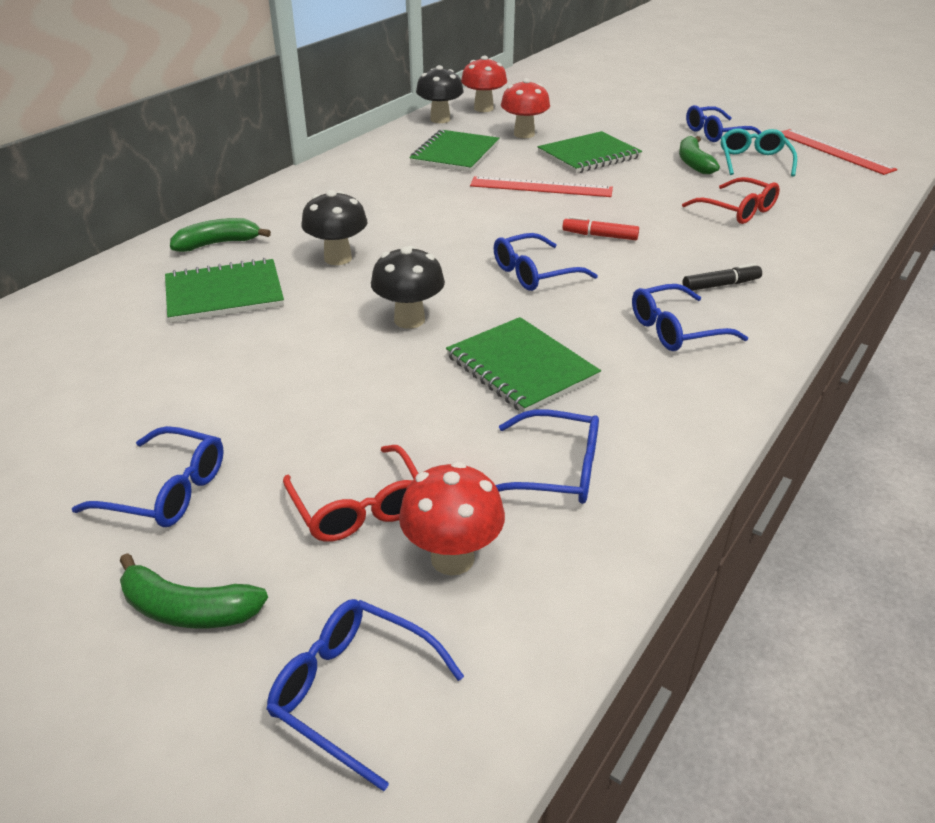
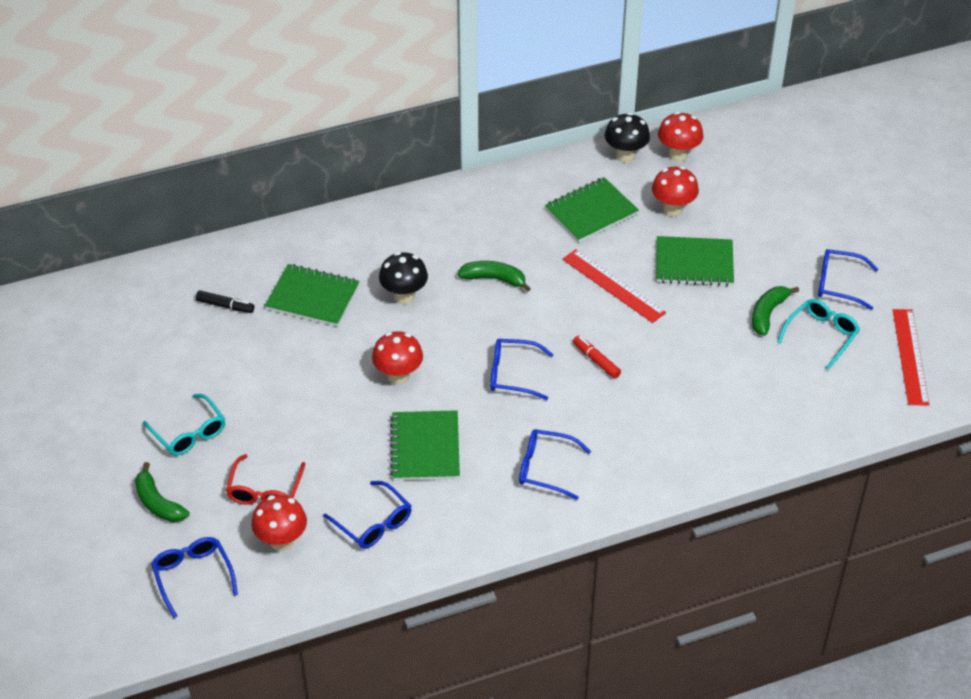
camera: 35 degrees right, 10 degrees up
blue glasses [72,426,224,527] -> turquoise glasses [143,394,225,456]
green banana [170,218,271,252] -> green banana moved to [458,261,531,292]
black mushroom [371,246,445,329] -> red mushroom [372,331,423,385]
red glasses [682,177,780,224] -> none
black marker [682,263,762,291] -> black marker moved to [196,290,254,313]

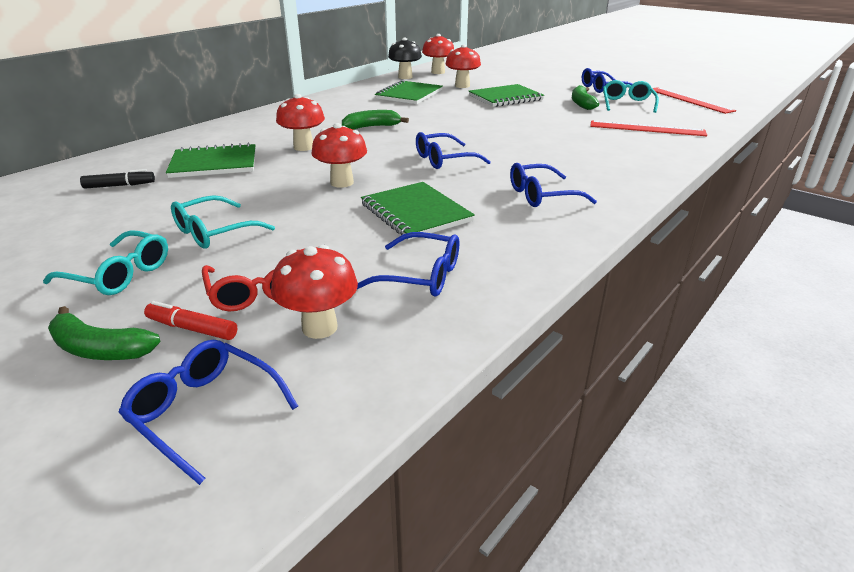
camera: 30 degrees left, 15 degrees down
black mushroom [379,252,428,304] -> red mushroom [276,94,325,151]
red ruler [563,249,666,323] -> red ruler moved to [590,120,707,136]
red marker [573,336,621,378] -> red marker moved to [144,301,237,340]
none -> turquoise glasses [171,195,275,249]

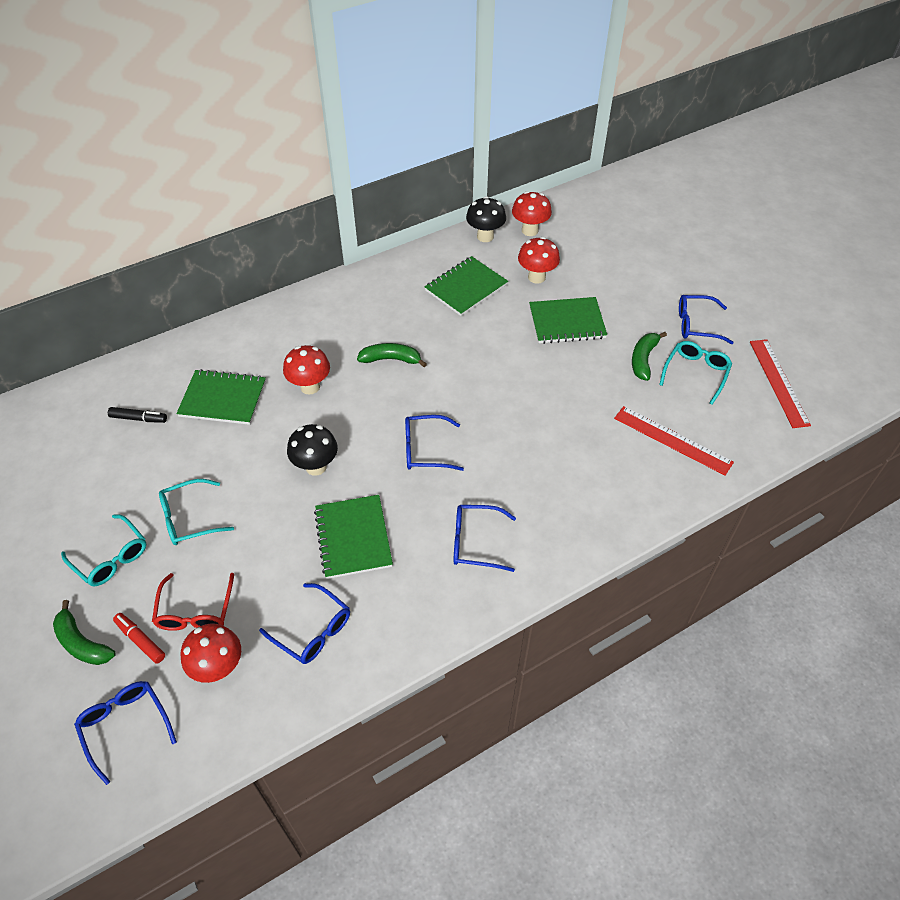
camera: 20 degrees right, 20 degrees up
red mushroom [311,123,367,188] -> black mushroom [287,424,338,476]

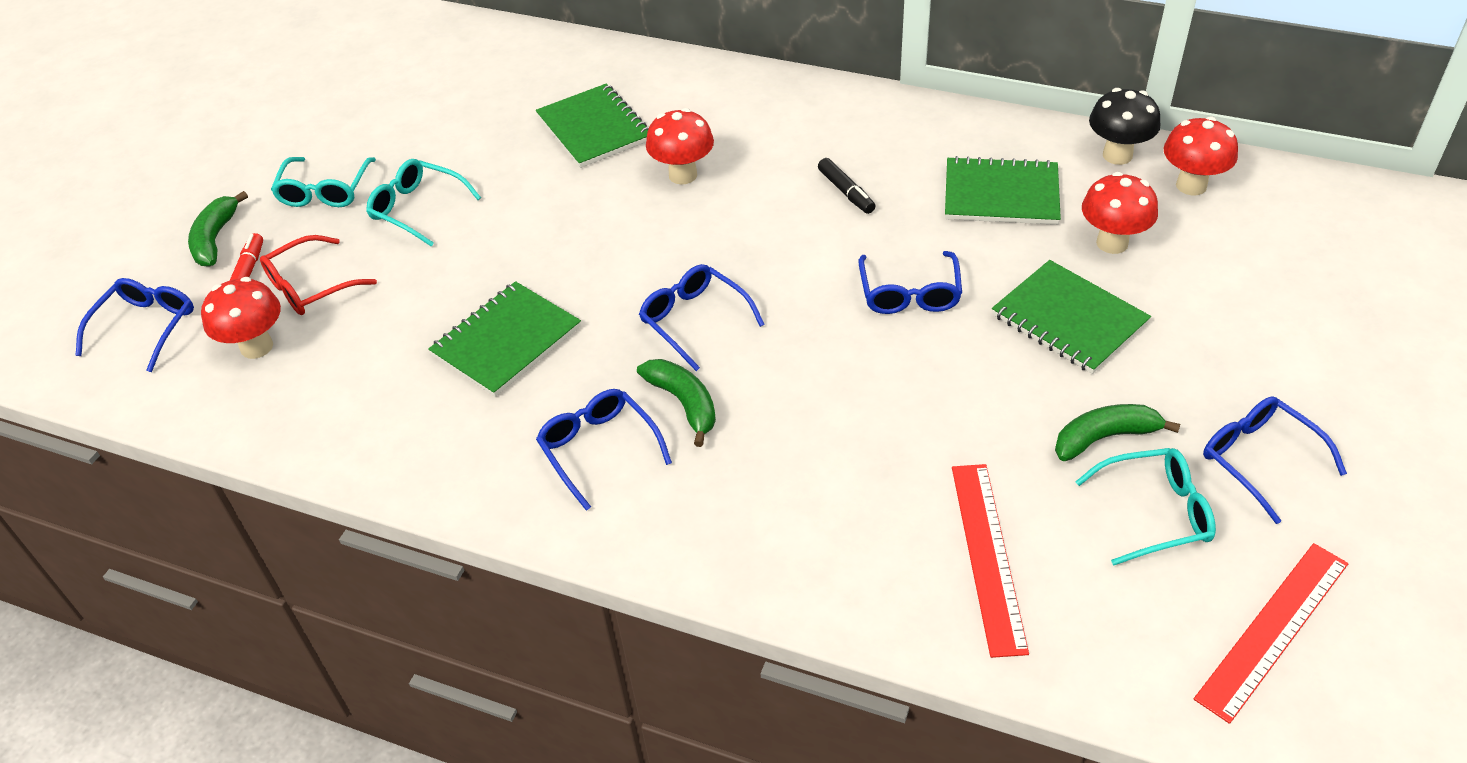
camera: 55 degrees right, 5 degrees down
black marker [108,407,167,423] -> black marker moved to [818,158,875,214]
blue glasses [259,583,350,664] -> blue glasses moved to [859,251,962,314]
black mushroom [287,424,338,476] -> none
green banana [357,343,427,367] -> green banana moved to [637,359,716,447]

